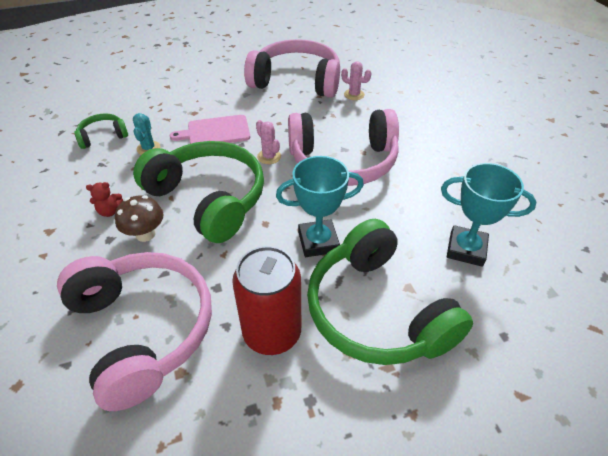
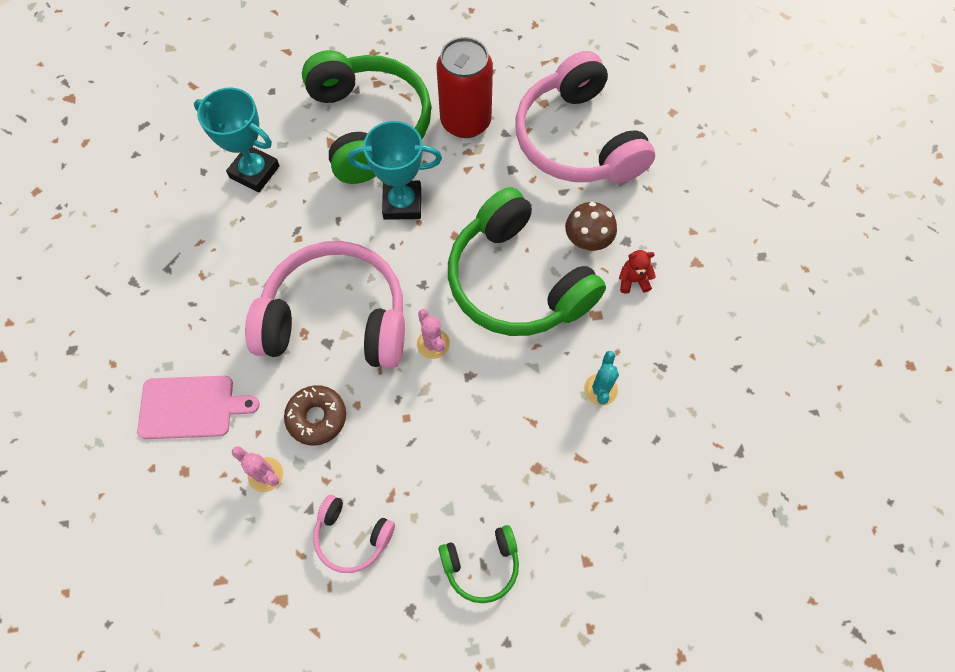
camera: 170 degrees left, 20 degrees up
green headphones [74,113,128,149] -> green headphones moved to [439,525,519,603]
pink cutting board [170,115,250,144] -> pink cutting board moved to [137,376,260,439]
pink headphones [244,39,340,98] -> pink headphones [313,495,395,573], size x0.46
none -> brown donut [284,385,346,446]

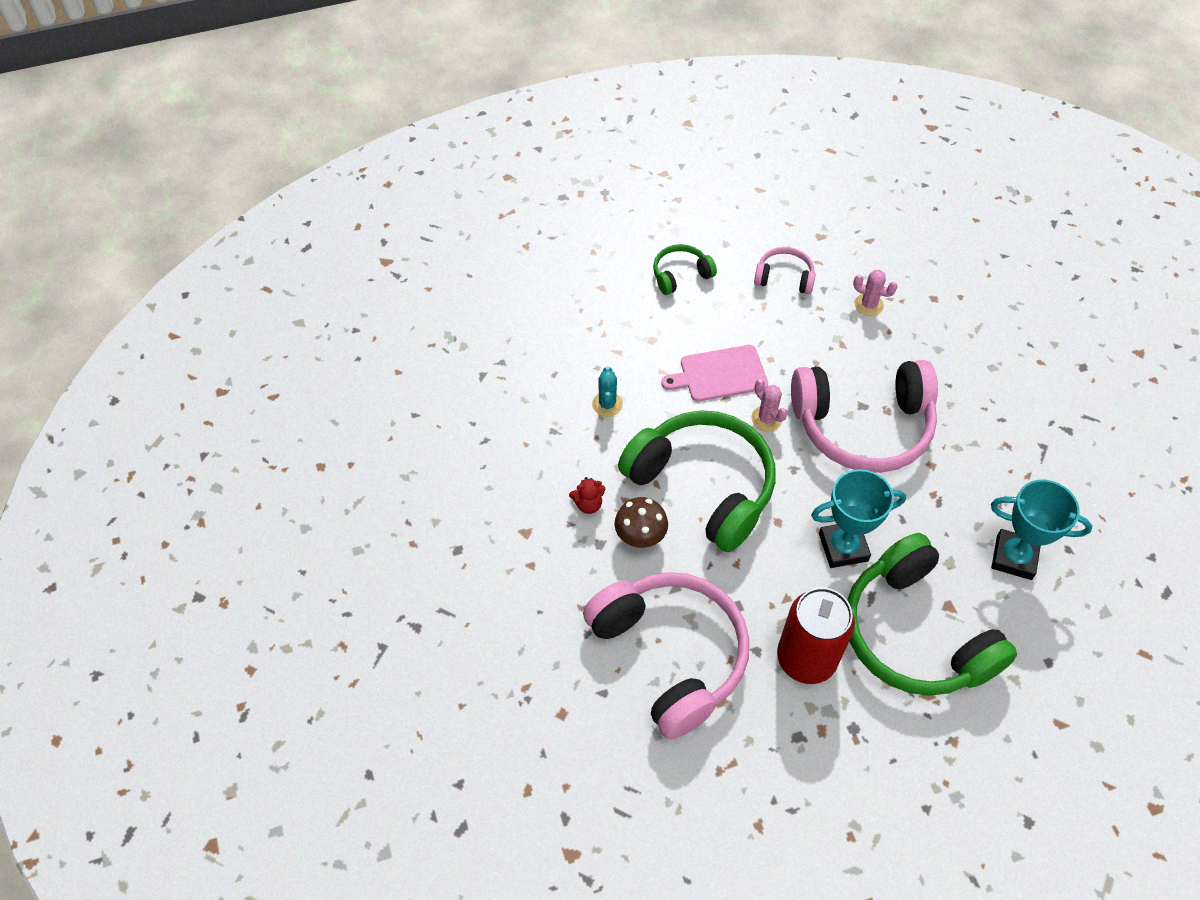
camera: 170 degrees right, 10 degrees down
pink cutting board [137,376,260,439] -> pink cutting board moved to [661,345,768,402]
brown donut [284,385,346,446] -> none

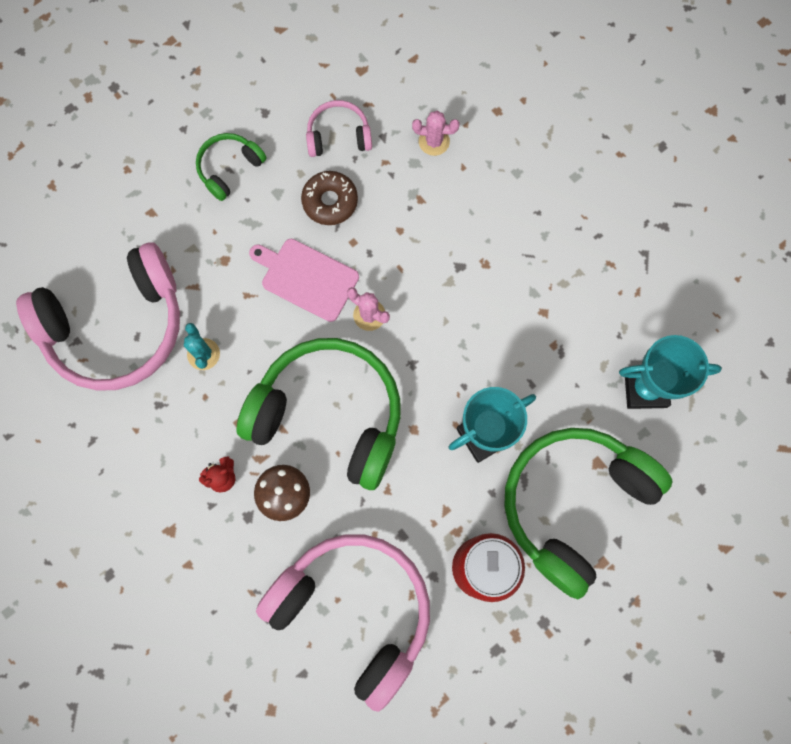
camera: 20 degrees left, 20 degrees up
pink cutting board [661,345,768,402] -> pink cutting board turned 60 degrees clockwise [249,239,359,322]
pink headphones [791,360,938,473] -> pink headphones moved to [16,242,180,391]
green headphones [847,533,1017,696] -> green headphones turned 90 degrees clockwise [504,428,672,599]
none -> brown donut [301,171,358,225]

